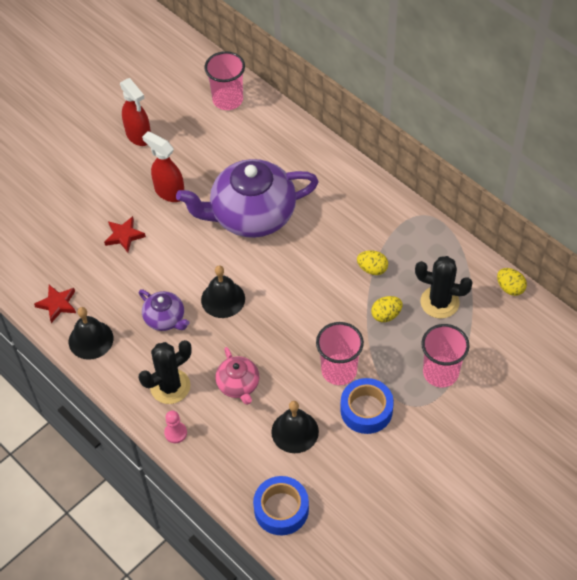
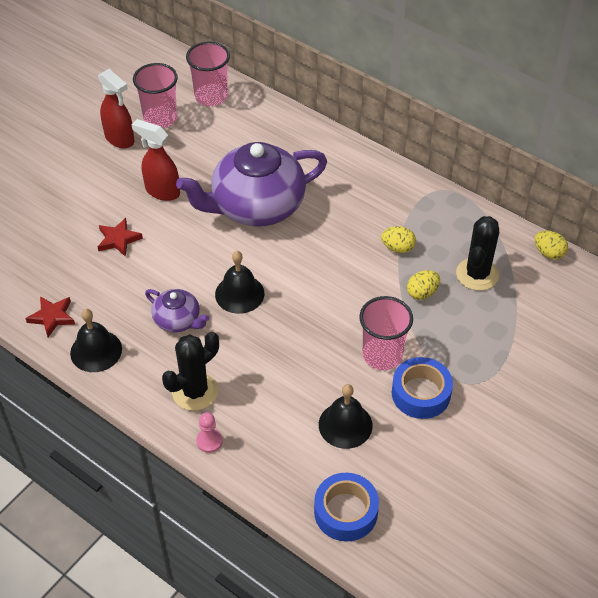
camera: 10 degrees left, 5 degrees down
pink teapot [216,347,259,405] -> none
black cactus [415,256,473,319] -> black cactus turned 75 degrees counterclockwise [456,216,499,291]
pink cup [421,324,470,387] -> pink cup moved to [133,63,178,128]

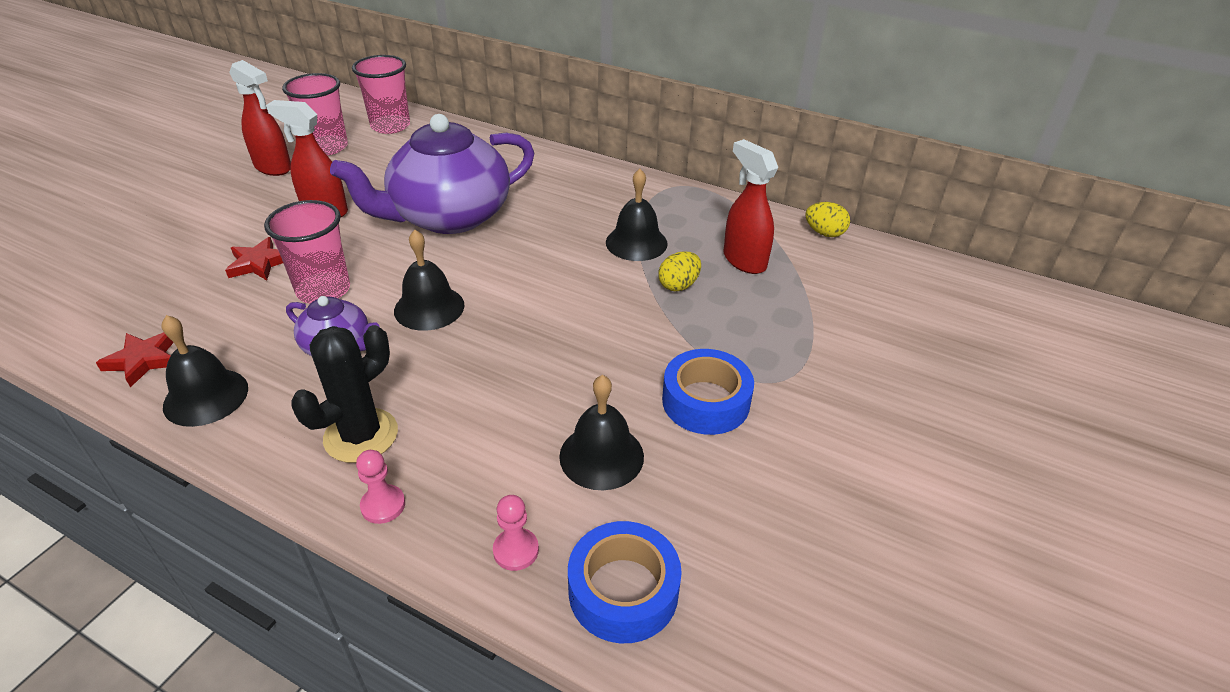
camera: 10 degrees left, 10 degrees down
pink cup [359,296,413,370] -> pink cup moved to [264,200,350,304]
yellow egg [381,226,416,253] -> black bell [606,169,668,261]
black cactus [456,216,499,291] -> red spray bottle [723,139,778,274]
none -> pink pawn [493,495,539,571]

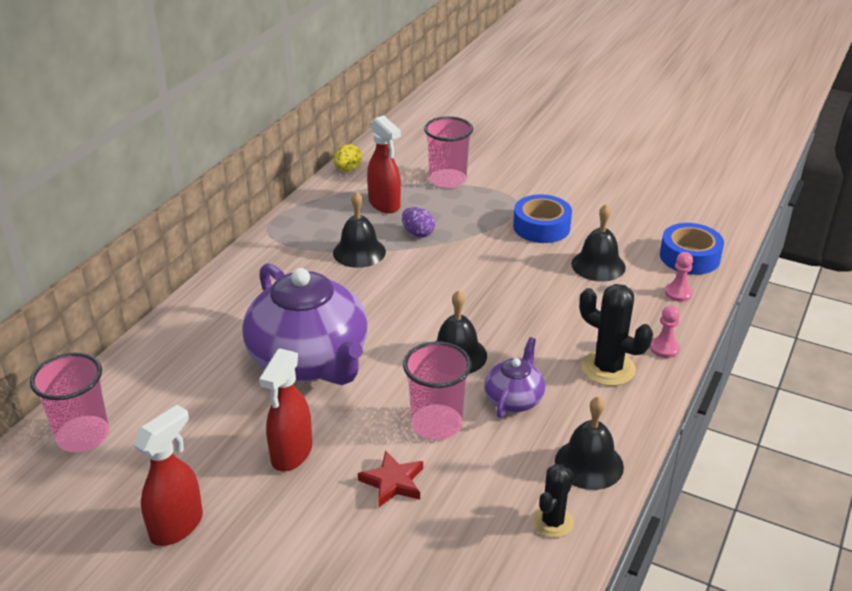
camera: 90 degrees left, 5 degrees down
red star [96,332,174,387] -> black cactus [532,464,574,538]
pink cup [282,73,348,155] -> pink cup moved to [424,116,473,188]
yellow egg [658,251,701,291] -> purple egg [402,207,435,238]
red spray bottle [723,139,778,274] -> red spray bottle turned 90 degrees counterclockwise [367,115,401,213]

